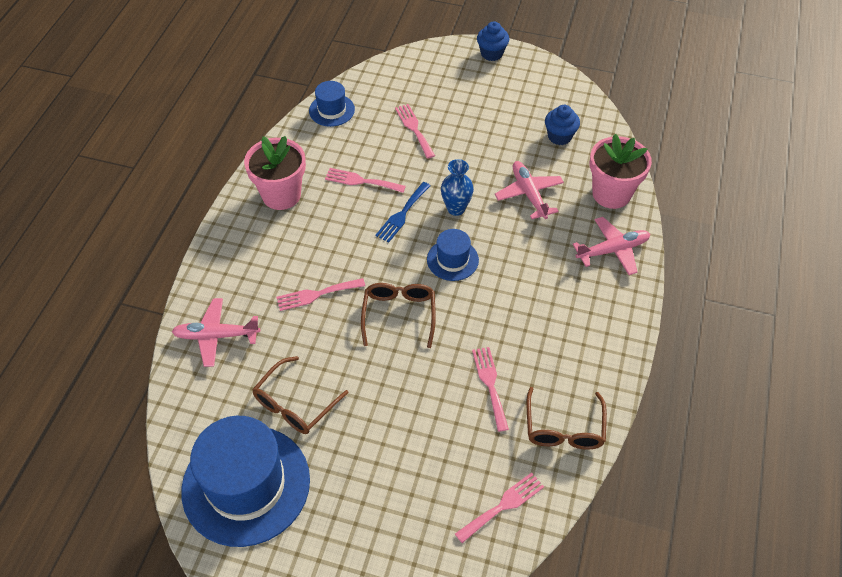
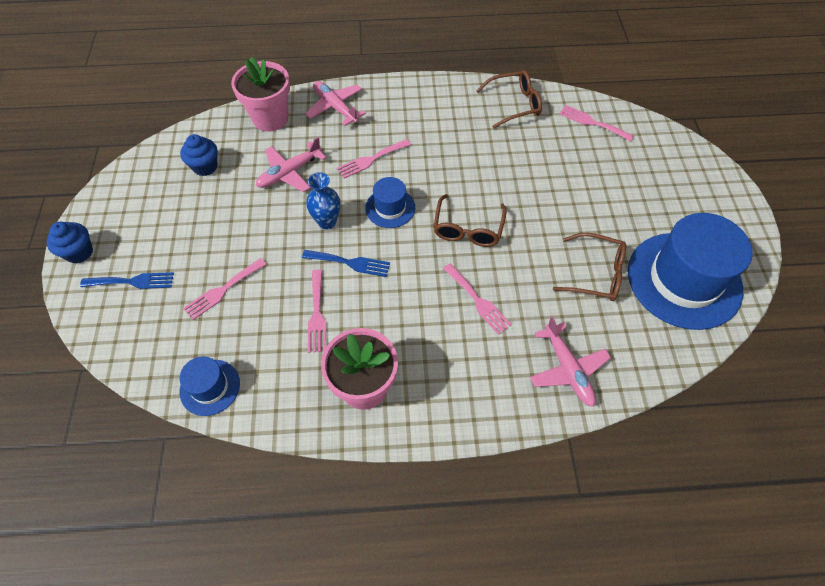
camera: 110 degrees left, 5 degrees up
brown glasses [361,283,436,348] -> brown glasses turned 60 degrees counterclockwise [433,194,507,247]
pink fork [472,347,509,432] -> pink fork moved to [337,139,411,178]
none -> blue fork [80,272,174,289]

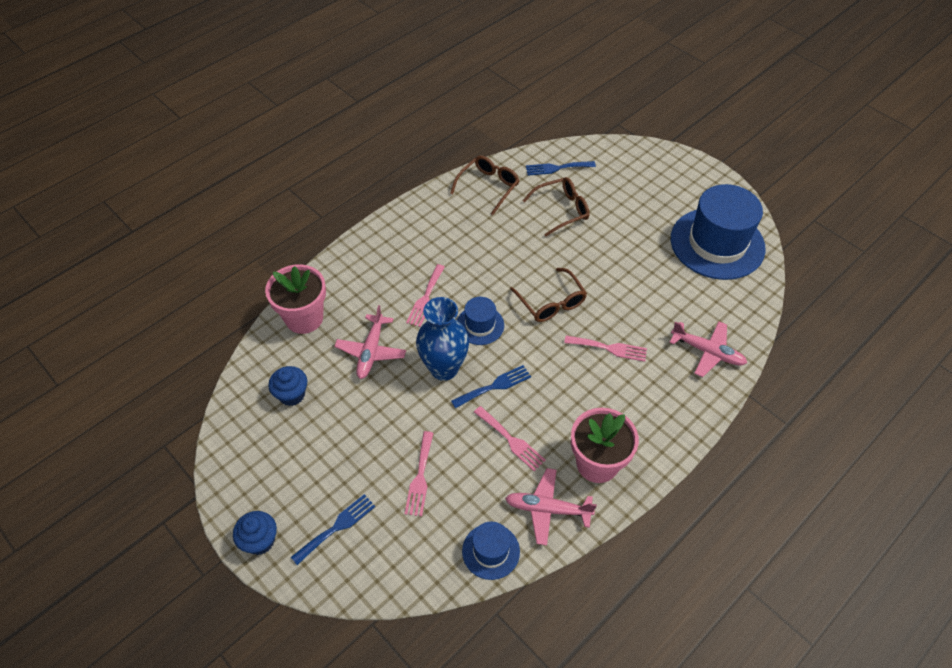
camera: 40 degrees left, 5 degrees down
pink plane [305,81,366,126] -> pink plane moved to [505,468,597,546]
blue vase [306,172,340,230] -> blue vase [416,297,469,381], size x1.57
brown glasses [553,233,626,301] -> brown glasses moved to [523,177,590,237]
pink fork [559,105,634,141] -> blue fork [526,161,596,176]

